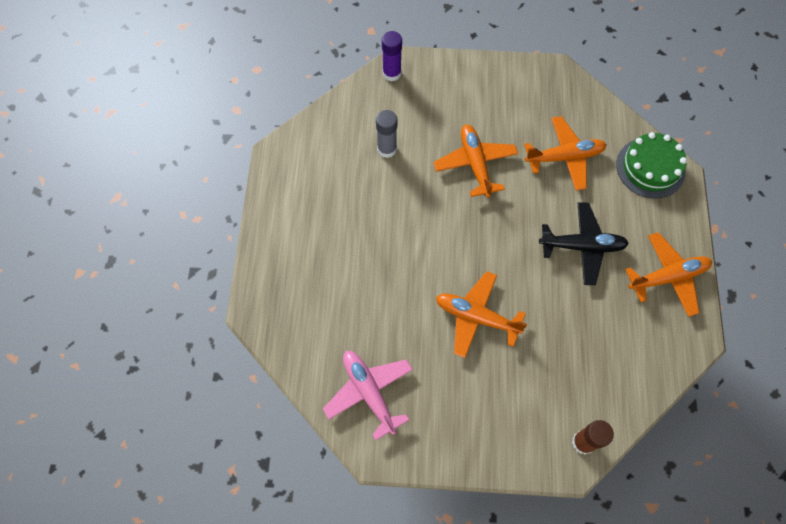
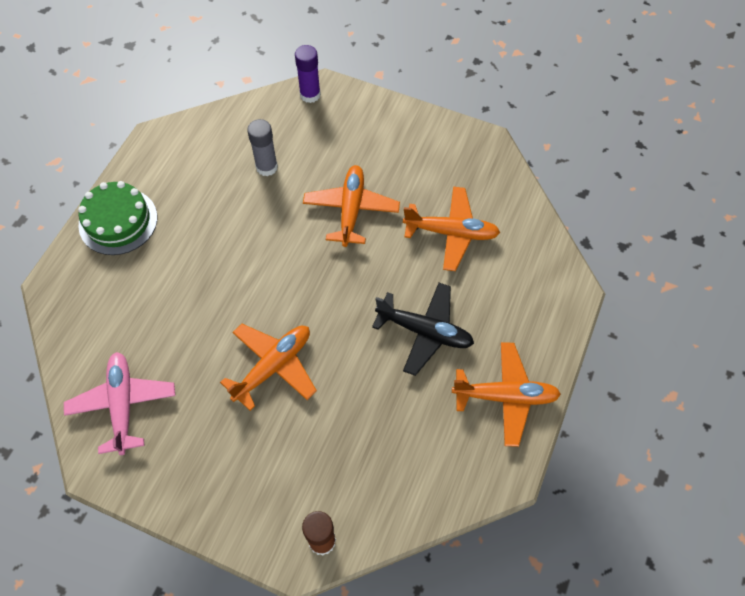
camera: 20 degrees right, 5 degrees down
orange plane [436,271,527,358] -> orange plane turned 90 degrees clockwise [220,324,317,411]
green cake [616,132,687,199] -> green cake moved to [78,181,157,255]

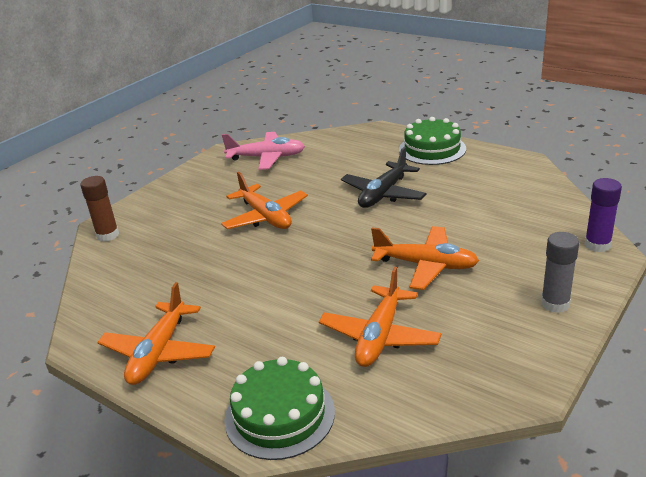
camera: 105 degrees right, 30 degrees down
grey glue stick [247,119,278,176] -> grey glue stick moved to [541,232,579,313]
black plane [372,283,474,376] -> black plane moved to [341,147,427,208]
none -> green cake [224,357,335,460]

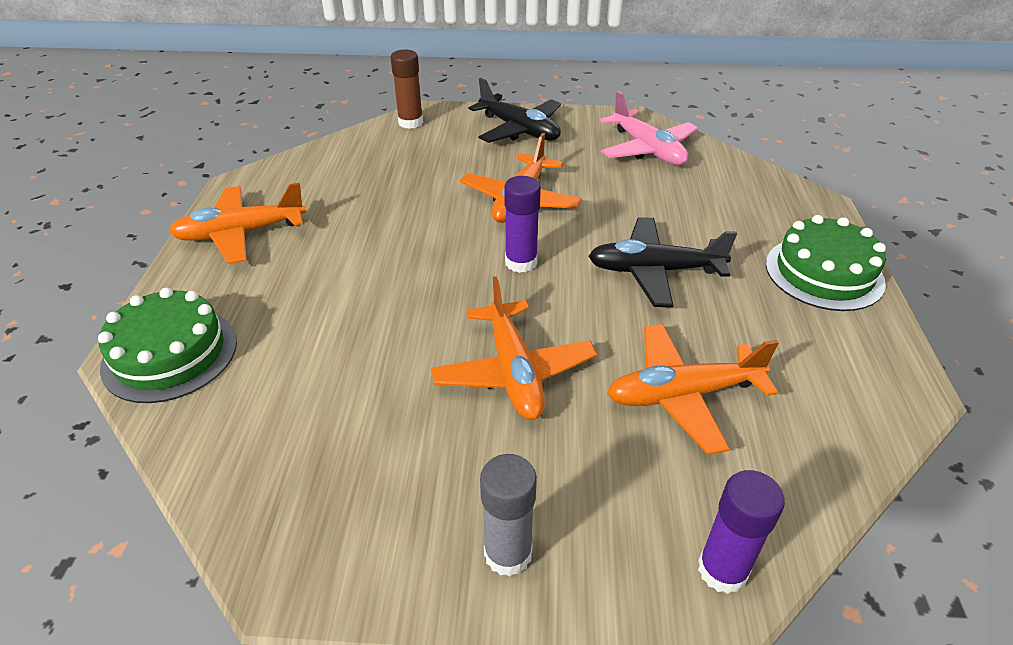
camera: 55 degrees right, 10 degrees up
orange plane [319,267,442,367] -> orange plane moved to [607,324,779,455]
none -> black plane [469,78,561,143]
none -> purple glue stick [504,176,541,273]

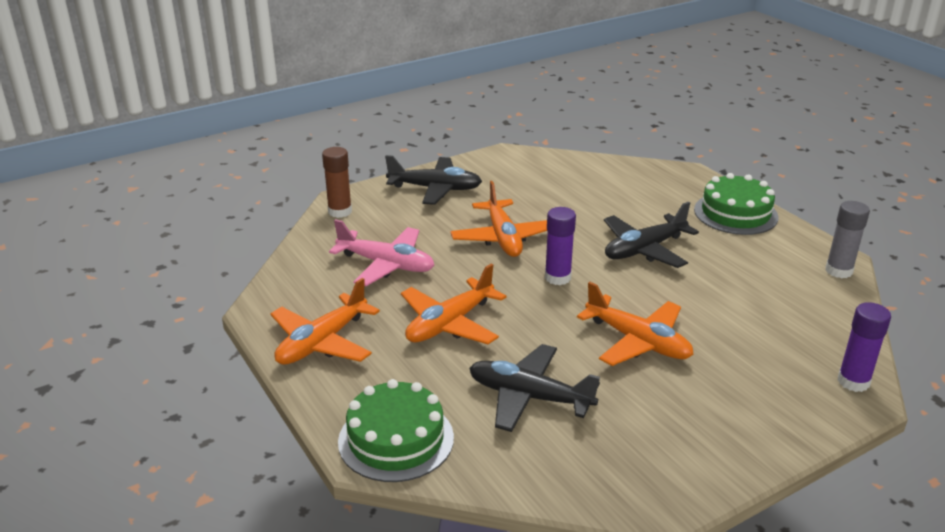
camera: 35 degrees left, 10 degrees down
grey glue stick [480,454,537,577] -> grey glue stick moved to [825,201,870,278]
pink plane [600,91,698,165] -> pink plane moved to [329,219,434,286]
orange plane [607,324,779,455] -> orange plane moved to [401,264,506,344]
none -> black plane [469,344,600,432]

